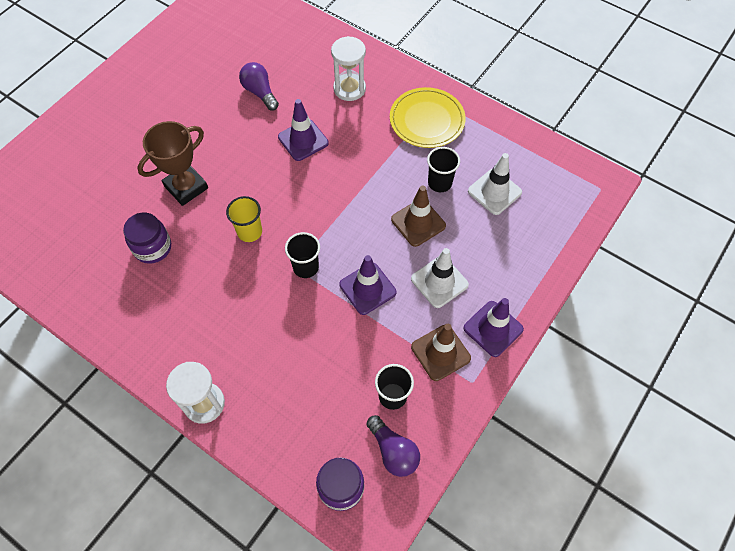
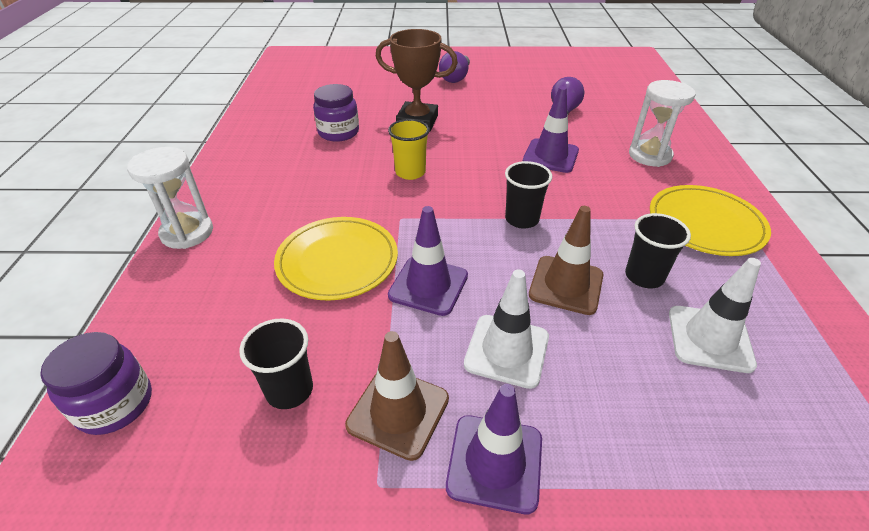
camera: 55 degrees right, 20 degrees down
black cup [285,232,320,278] -> black cup moved to [505,161,552,229]
purple light bulb [367,415,420,477] -> purple light bulb moved to [439,51,470,83]
none -> yellow plate [274,217,398,300]

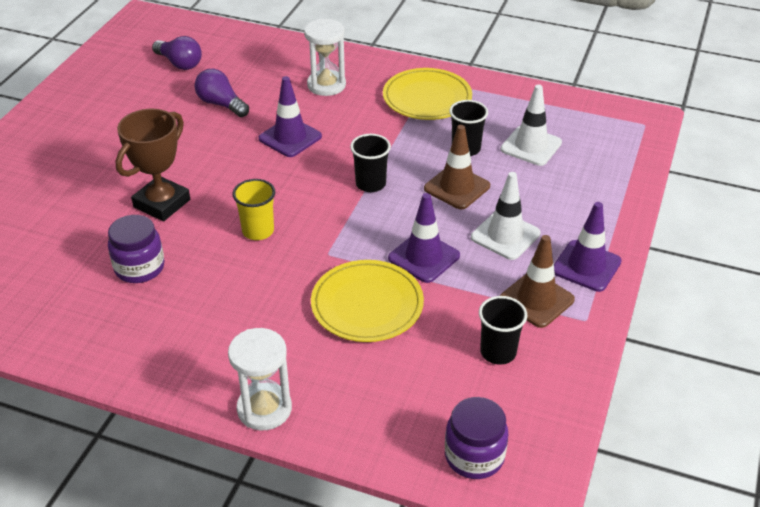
camera: 70 degrees left, 0 degrees up
purple light bulb [439,51,470,83] -> purple light bulb moved to [152,36,202,70]

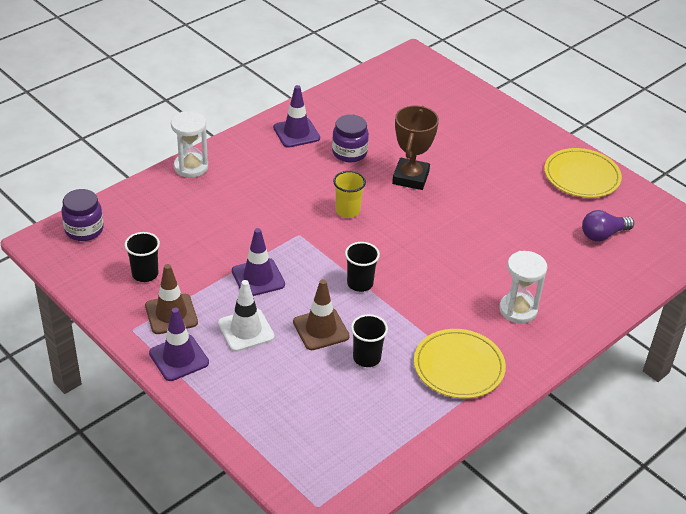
camera: 115 degrees right, 0 degrees up
brown trophy [115,109,190,221] -> brown trophy turned 45 degrees clockwise [392,106,439,190]
purple light bulb [194,69,249,117] -> none
purple traffic cone [258,76,322,157] -> purple traffic cone moved to [273,85,320,148]
yellow plate [311,260,424,342] -> yellow plate moved to [544,148,622,198]
white traffic cone [501,84,562,166] -> none

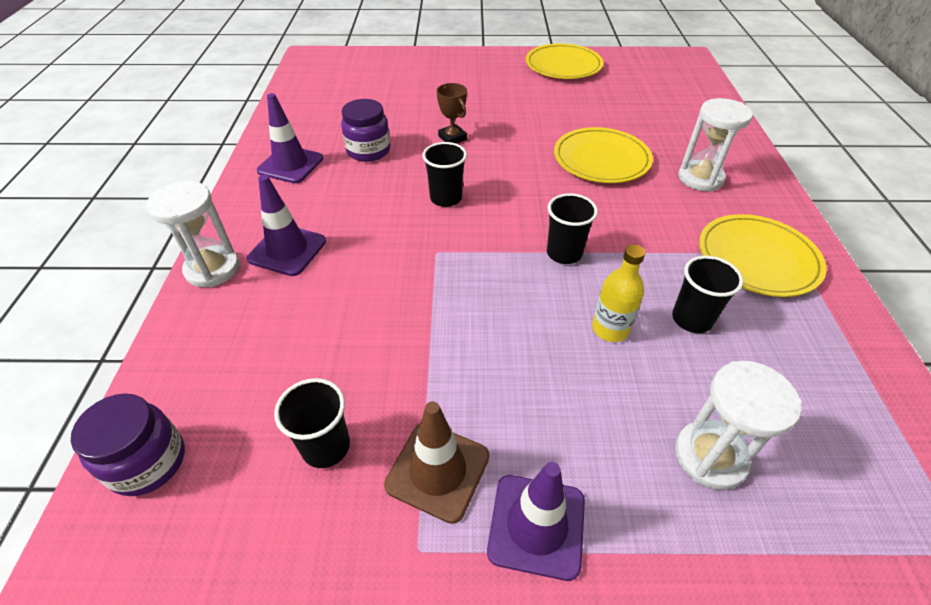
camera: 45 degrees left, 5 degrees up
white traffic cone [218,280,275,352] -> none
purple traffic cone [232,228,285,296] -> purple traffic cone moved to [247,175,326,276]
brown traffic cone [293,279,350,350] -> yellow bottle [592,245,645,342]
yellow cup [333,171,366,218] -> black cup [422,142,467,207]
brown trophy [392,106,439,190] -> brown trophy [437,83,467,143], size x0.57
purple light bulb [582,210,634,241] -> none
none -> yellow plate [554,127,653,183]
none -> white hourglass [675,361,802,490]

